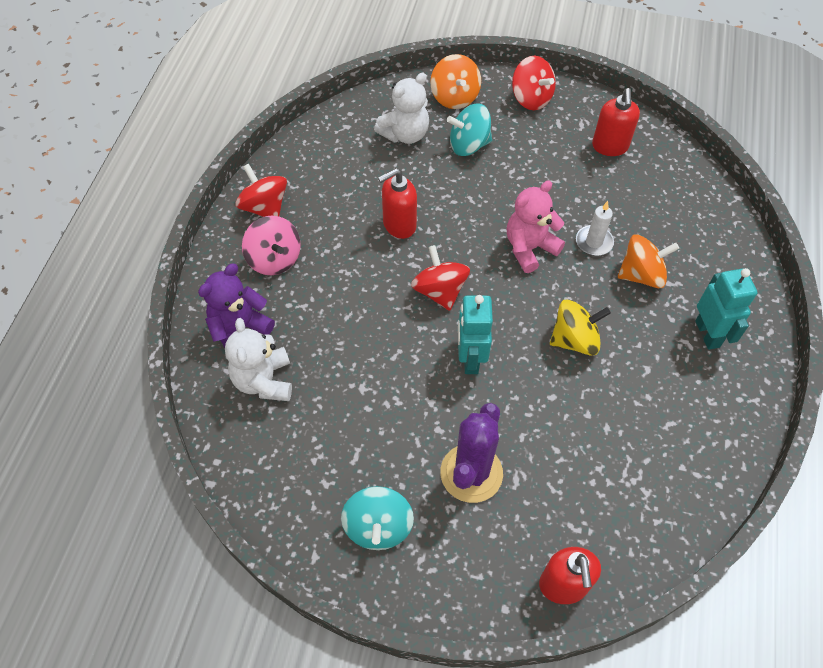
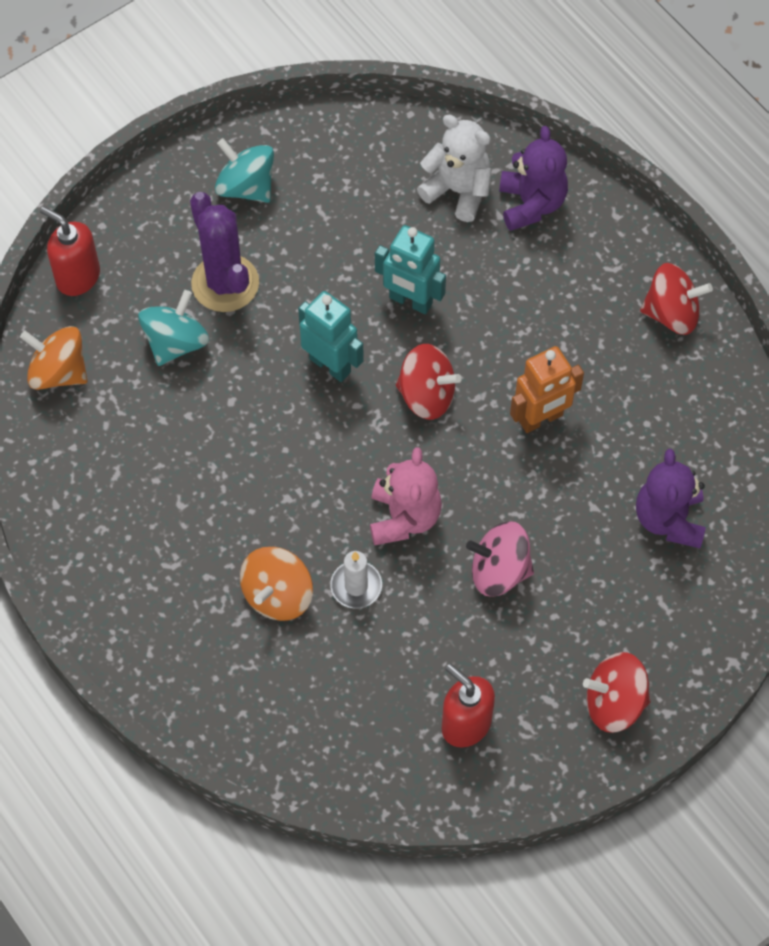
camera: 130 degrees right, 5 degrees up
pink spinning top [242,216,301,275] -> pink spinning top moved to [466,521,534,597]
white teddy bear [374,73,429,144] -> purple teddy bear [636,449,706,548]
red soap dispenser [378,168,417,239] -> orange robot [510,346,584,433]
orange spinning top [430,54,481,109] -> orange spinning top moved to [20,326,88,390]
turquoise spinning top [447,103,492,156] -> turquoise spinning top moved to [138,290,209,366]
yellow spinning top [550,300,611,356] -> none
turquoise robot [695,268,758,350] -> turquoise robot moved to [375,225,446,314]

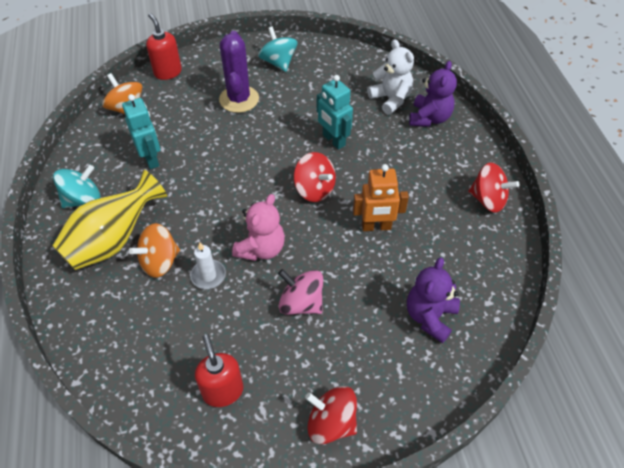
camera: 25 degrees right, 10 degrees down
turquoise spinning top [138,290,209,366] -> turquoise spinning top moved to [53,165,101,208]
turquoise robot [298,291,364,382] -> turquoise robot moved to [122,94,160,169]
none -> yellow vase [52,170,167,270]

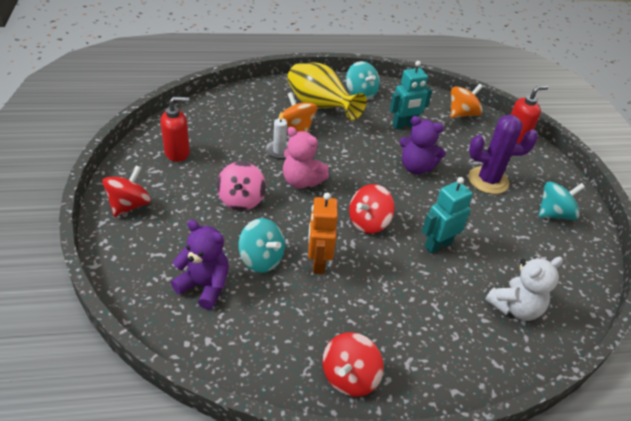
camera: 90 degrees right, 10 degrees down
pink spinning top [278,269,323,315] -> pink spinning top turned 150 degrees clockwise [217,162,266,211]
purple teddy bear [409,61,457,127] -> purple teddy bear moved to [399,116,446,174]
none -> turquoise spinning top [238,218,285,273]

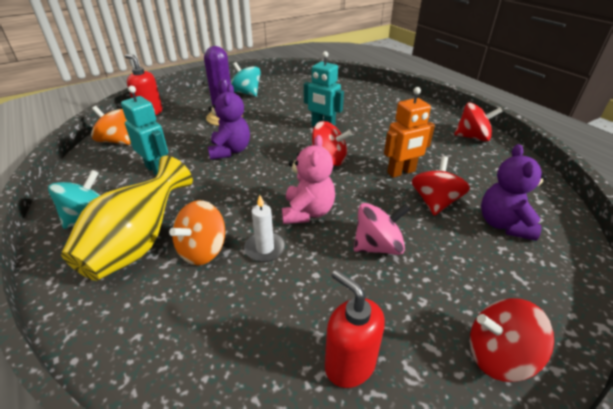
camera: 110 degrees left, 5 degrees down
turquoise spinning top [238,218,285,273] -> red spinning top [411,156,470,216]
white teddy bear [485,257,563,321] -> none

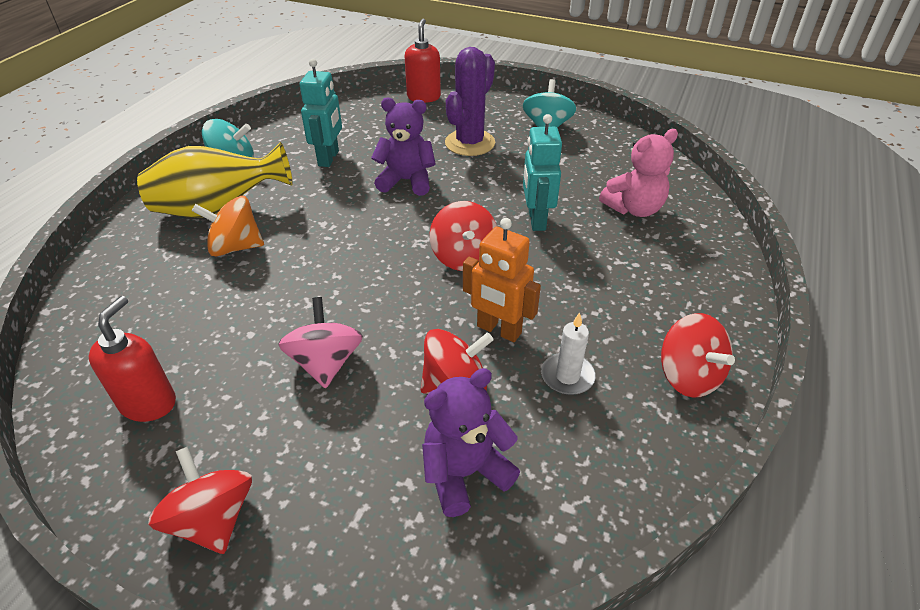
camera: 55 degrees right, 5 degrees up
orange spinning top [91,106,130,145] -> none
purple teddy bear [208,84,250,160] -> purple teddy bear turned 135 degrees counterclockwise [371,98,436,196]
white candle [244,195,285,262] -> white candle moved to [541,312,596,395]
pink teddy bear [282,135,335,224] -> pink teddy bear moved to [599,129,678,217]
pink spinning top [354,203,411,255] -> pink spinning top turned 135 degrees counterclockwise [278,297,363,388]

